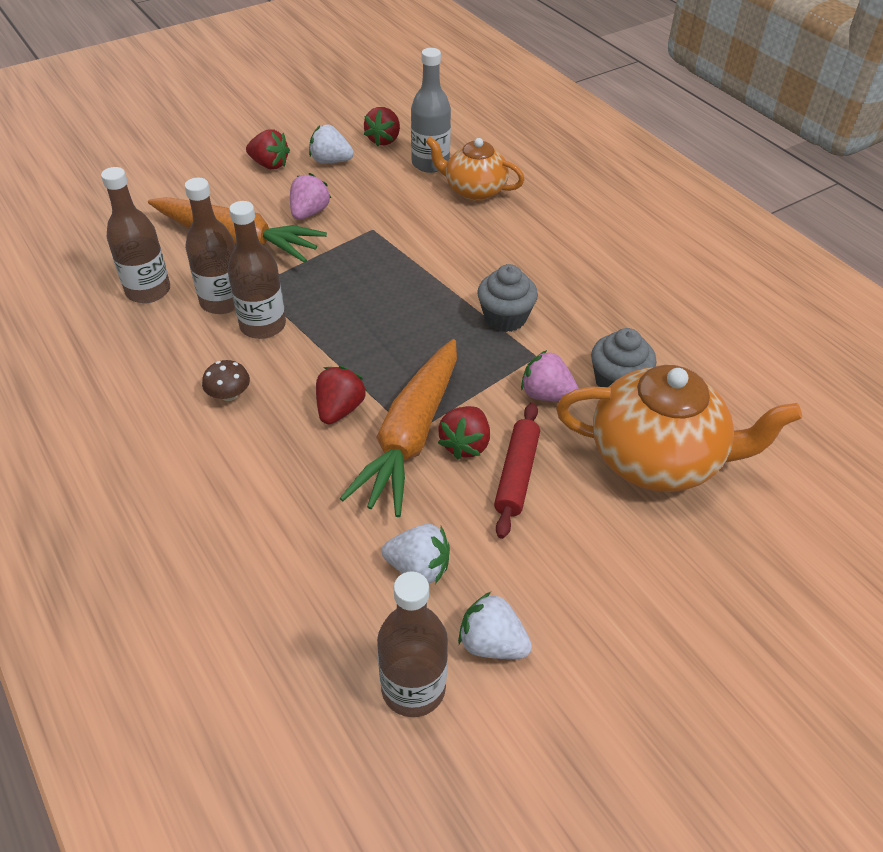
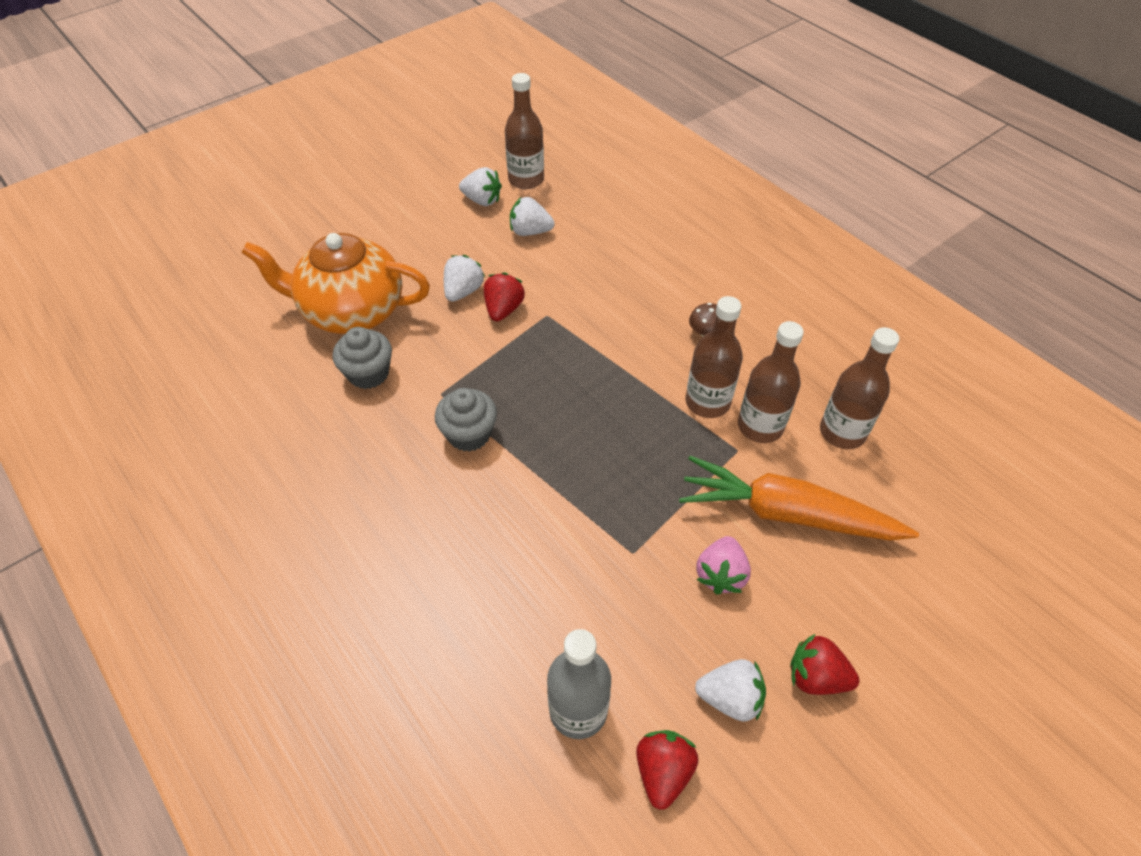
camera: 175 degrees right, 5 degrees up
red strawberry [316,366,367,424] -> none
orange carrot [340,339,457,517] -> none
orange teapot [426,137,524,201] -> none
red rolling pin [494,402,540,539] -> white strawberry [444,255,485,302]
pink strawberry [521,350,579,402] -> none

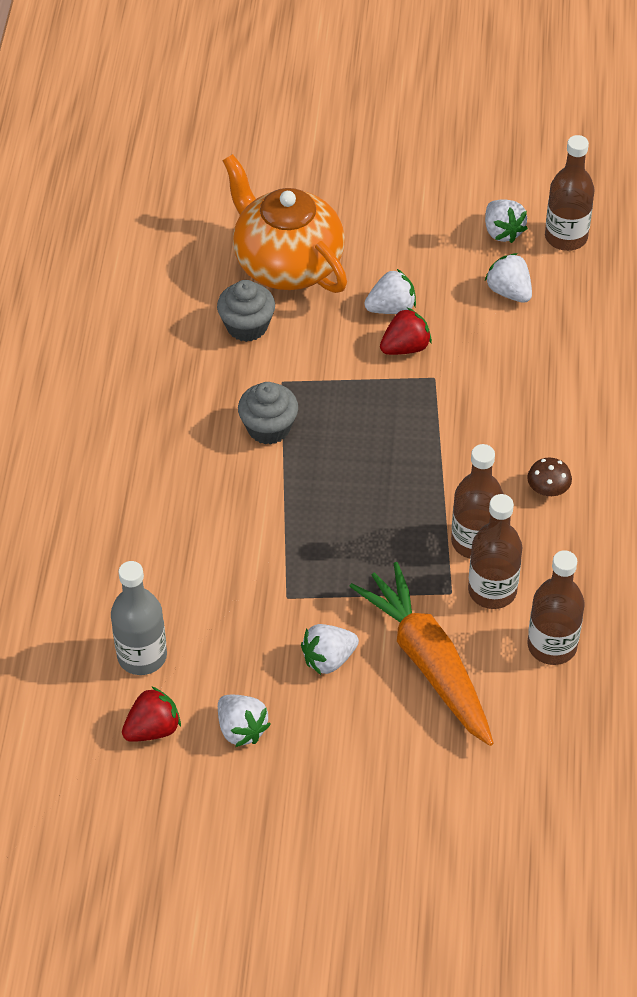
camera: 45 degrees right, 0 degrees up
pink strawberry [696,536,751,595] -> white strawberry [301,624,359,675]
red strawberry [790,633,859,695] -> none

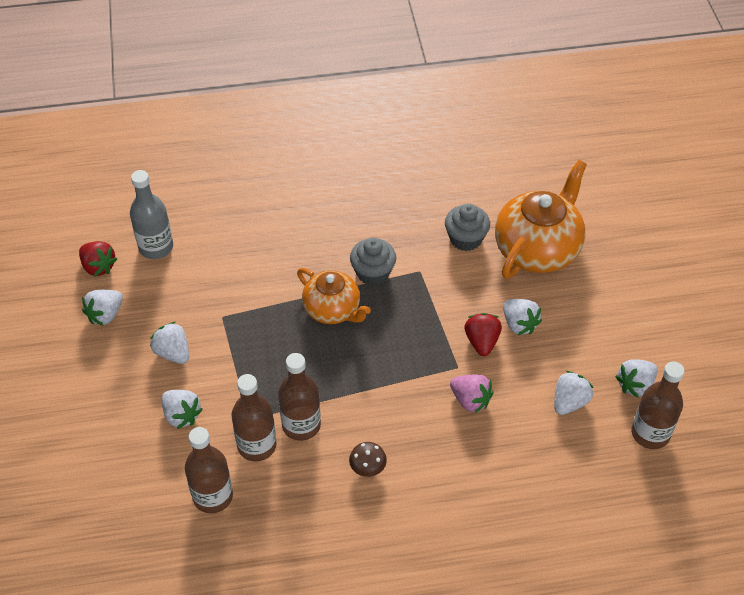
camera: 75 degrees right, 0 degrees up
orange carrot [349,562,493,746] -> white strawberry [162,390,203,429]
red strawberry [380,308,432,355] -> red strawberry turned 135 degrees counterclockwise [464,313,502,356]
none -> orange teapot [297,268,371,324]
none -> pink strawberry [450,375,494,413]

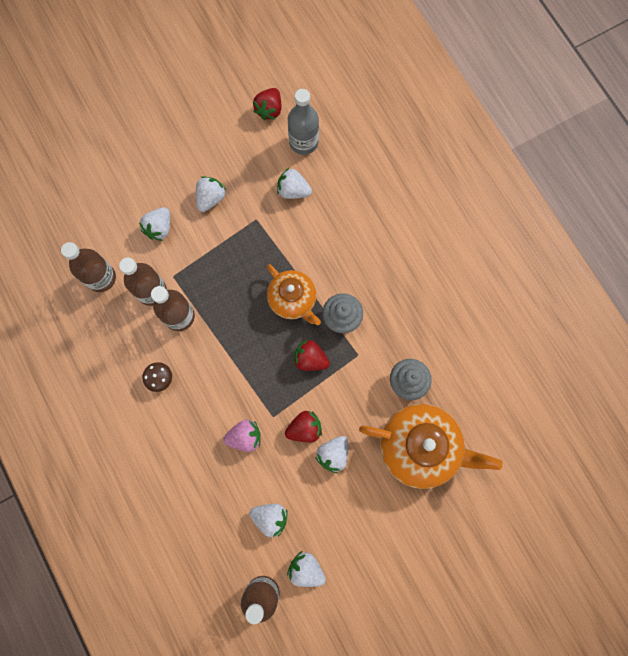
camera: 70 degrees right, 25 degrees up
white strawberry [82,290,123,326] -> white strawberry moved to [277,168,312,199]
orange teapot [297,268,371,324] -> orange teapot turned 60 degrees counterclockwise [267,264,321,325]
pink strawberry [450,375,494,413] -> pink strawberry turned 120 degrees counterclockwise [223,419,260,452]
none -> red strawberry [293,340,330,371]

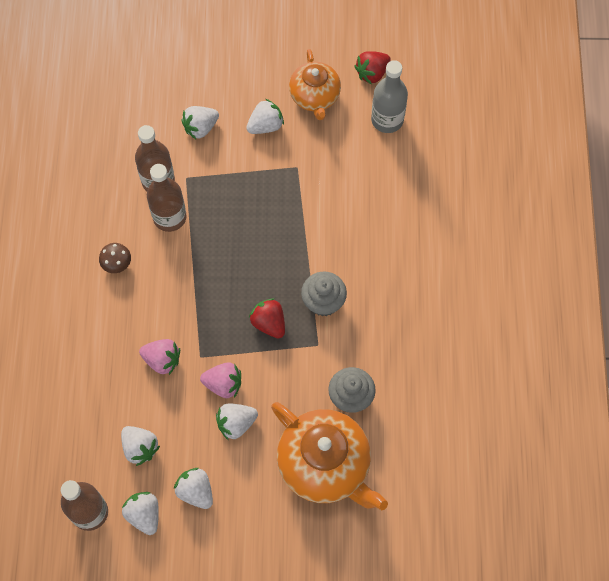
camera: 30 degrees right, 10 degrees down
brown bottle [61,242,116,292] -> none
orange teapot [267,264,321,325] -> orange teapot moved to [289,49,341,120]
white strawberry [277,168,312,199] -> white strawberry moved to [174,468,213,509]
red strawberry [285,411,322,443] -> pink strawberry [200,362,241,398]

